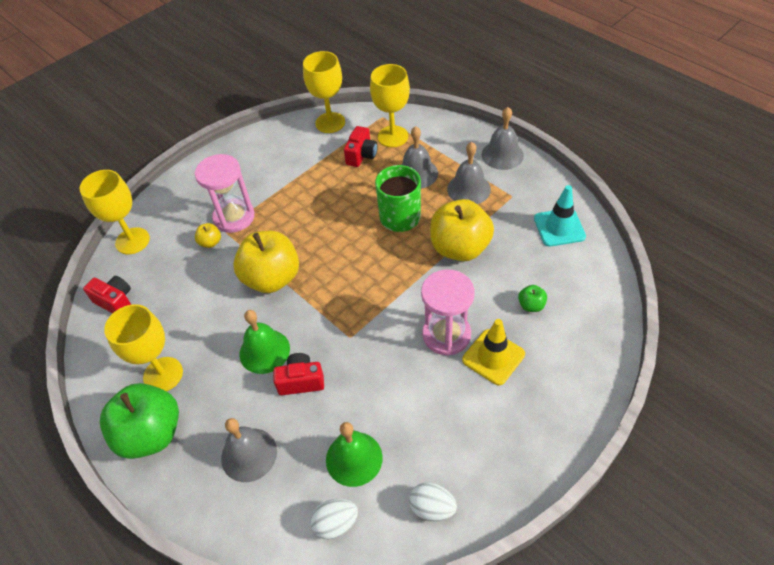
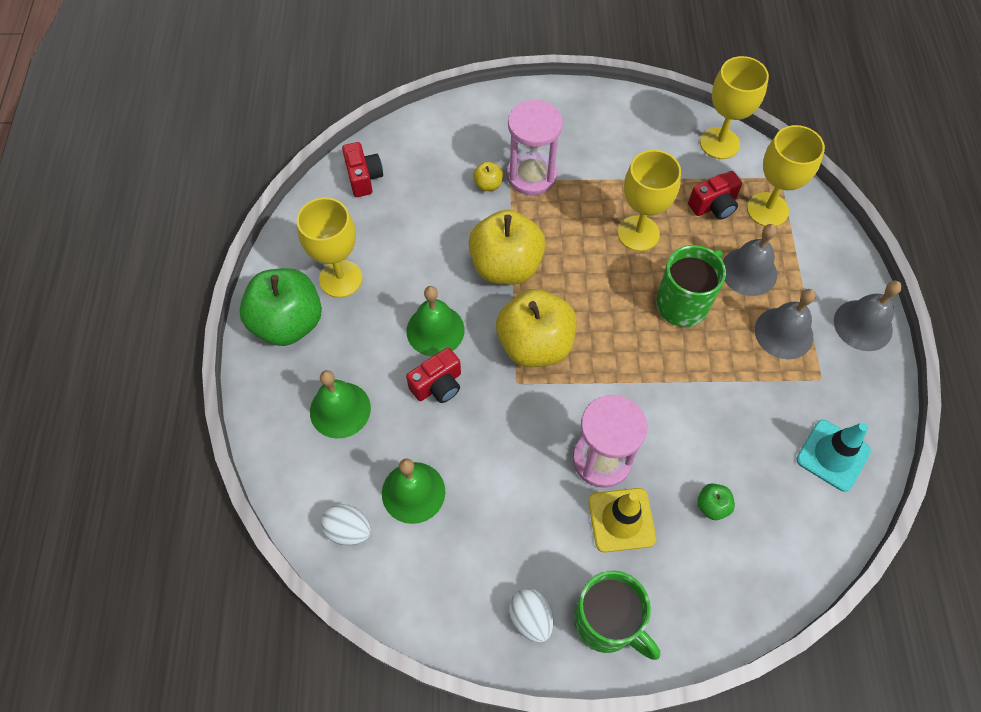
camera: 40 degrees right, 10 degrees up
yellow goblet [79,170,150,254] -> yellow goblet moved to [618,150,681,251]
grey bell [221,418,277,482] -> green bell [310,370,371,439]
red camera [273,353,324,395] -> red camera turned 105 degrees clockwise [406,348,461,403]
white egg [409,482,457,522] -> white egg moved to [509,588,553,643]
yellow apple [430,199,494,261] -> yellow apple moved to [496,289,576,367]
none -> green mug [574,571,660,660]

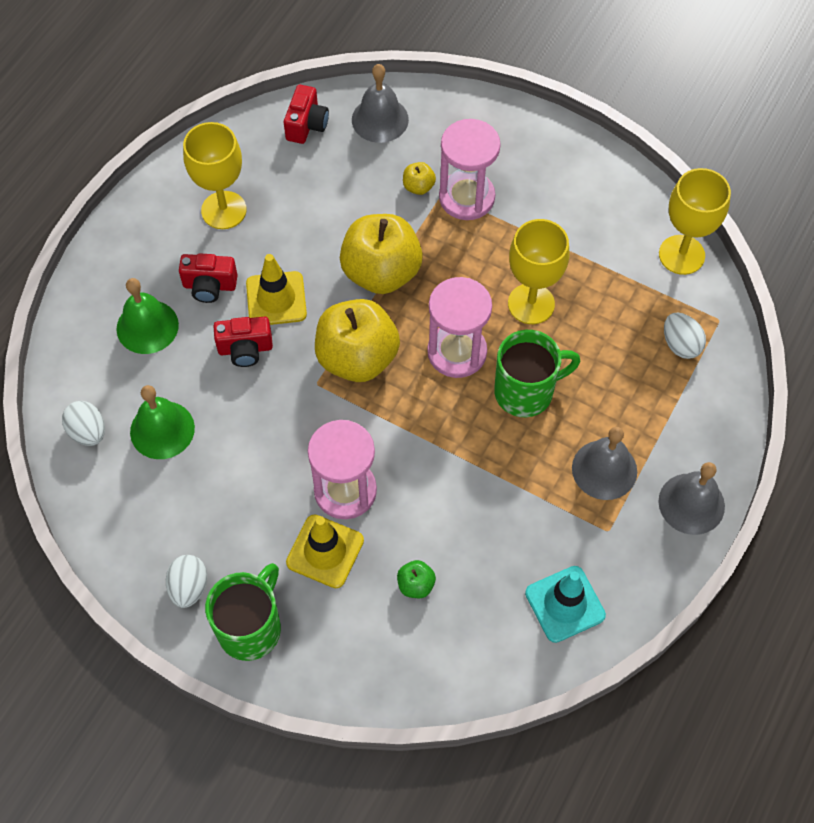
camera: 30 degrees right, 0 degrees up
green apple [239,268,322,346] -> none
green bell [407,286,465,356] -> yellow traffic cone [246,254,307,325]
green mug [574,571,660,660] -> green mug turned 135 degrees counterclockwise [205,563,281,661]
red camera [688,171,742,220] -> red camera moved to [179,253,238,303]
grey bell [723,224,777,296] -> grey bell moved to [352,64,409,143]
yellow goblet [747,125,825,227] -> white egg [664,313,706,359]
none -> pink hourglass [427,277,492,378]

